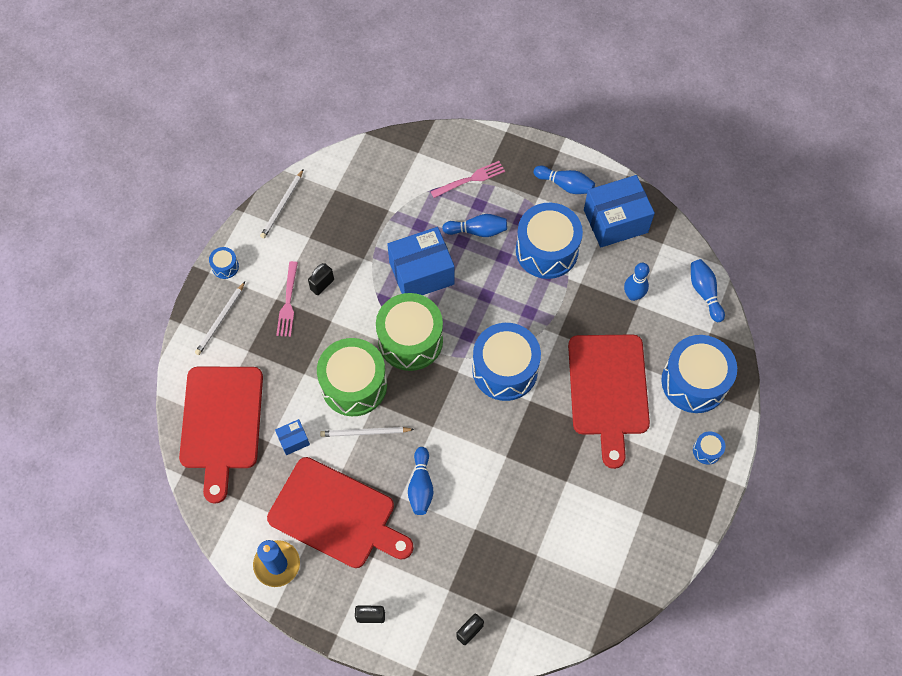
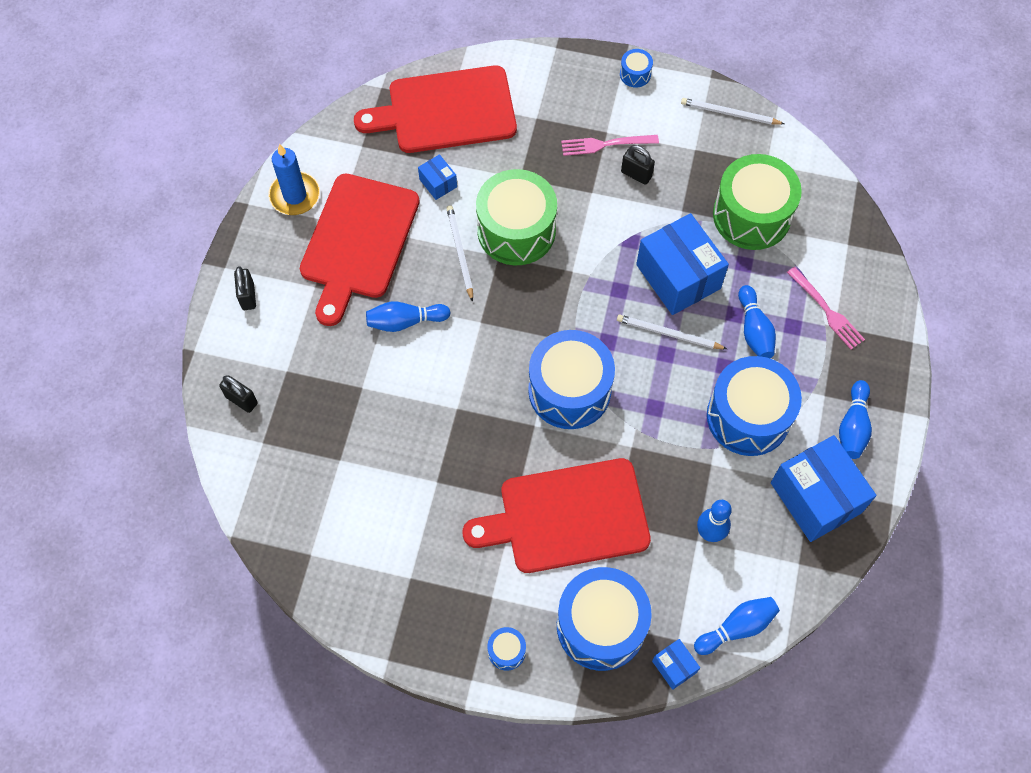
camera: 80 degrees right, 0 degrees up
white pencil [195,282,245,355] -> white pencil moved to [617,314,727,349]
green drum [376,293,443,371] -> green drum moved to [713,154,802,250]
none -> blue box [652,639,700,690]

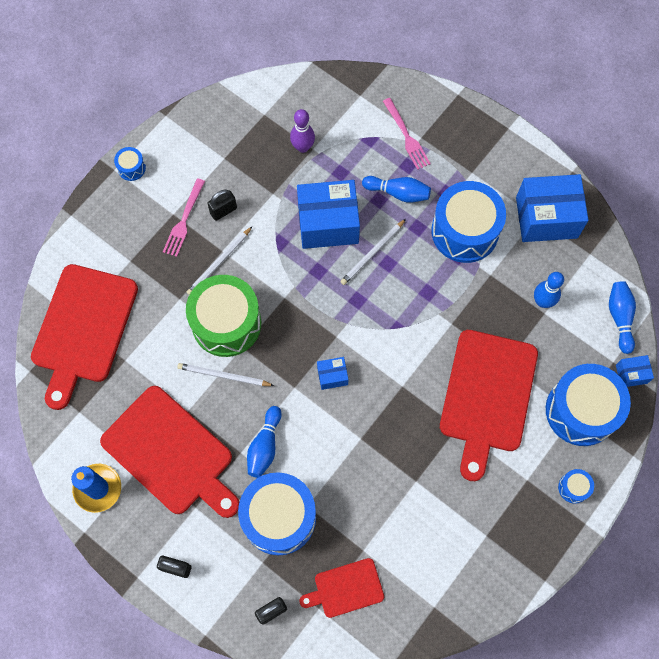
camera: 65 degrees left, 5 degrees up
blue box [418,154,457,200] -> blue box moved to [317,357,349,390]
blue drum [528,330,615,429] -> blue drum moved to [238,472,316,555]
white pencil [681,98,784,125] -> white pencil moved to [187,227,252,295]
green drum [713,154,802,250] -> purple bowling pin [290,109,315,153]
pink fork [787,267,865,350] -> pink fork turned 75 degrees clockwise [383,98,431,170]
blue bowling pin [839,380,872,459] -> none
none -> red cutting board [299,558,384,618]

